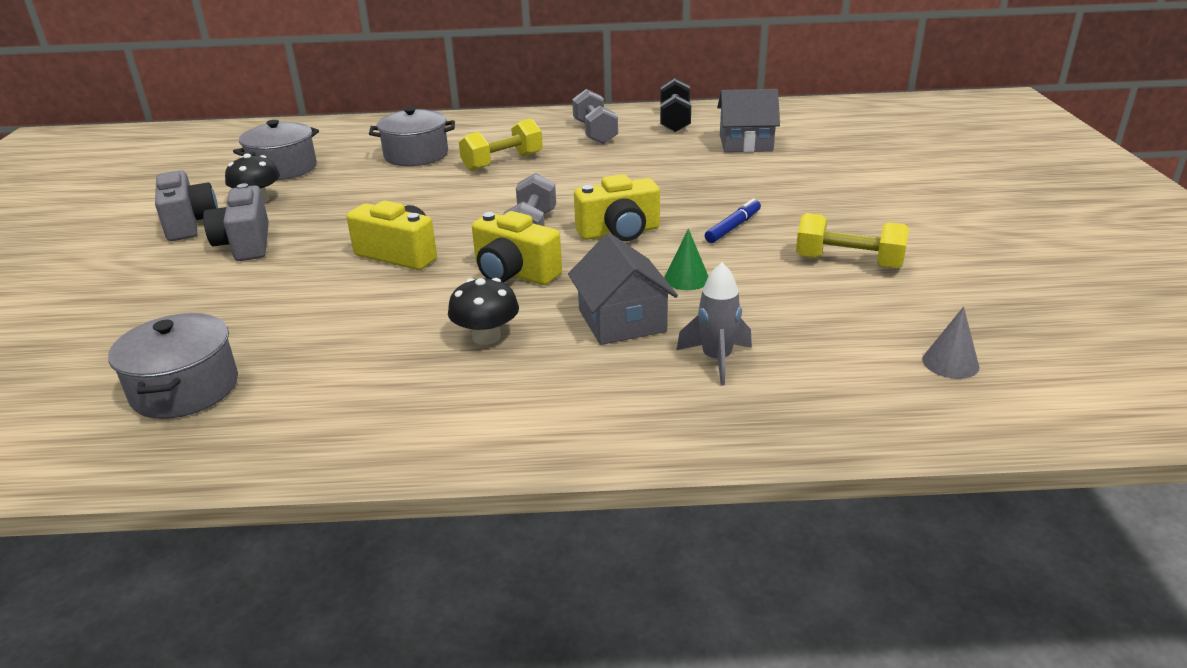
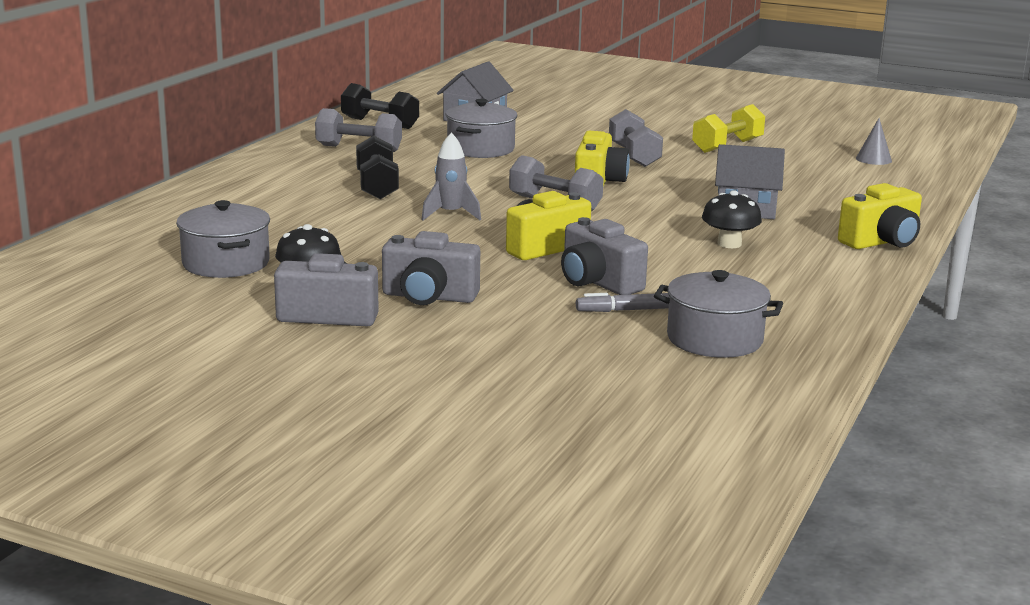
camera: 65 degrees left, 10 degrees down
grey pot [369,107,455,166] -> grey pot moved to [445,99,517,158]
yellow dumbbell [459,118,543,171] -> black dumbbell [356,136,399,199]
yellow camera [472,211,562,285] -> yellow camera moved to [838,183,922,249]
green cone [664,229,709,290] -> none
grey rocket [676,262,752,386] -> grey rocket moved to [421,132,481,221]
blue marker [705,198,761,243] -> grey dumbbell [609,109,663,167]
none -> grey camera [561,217,648,295]
none -> grey marker [576,293,669,312]

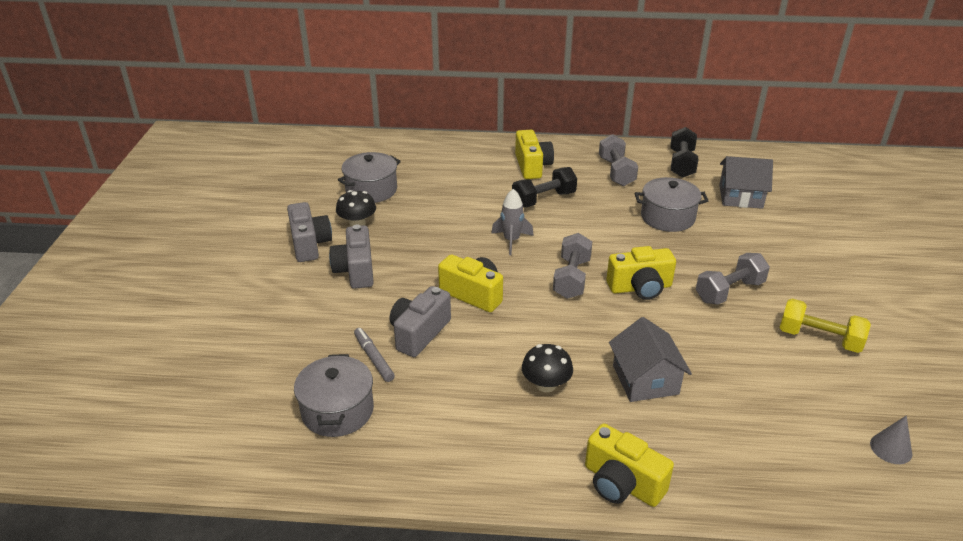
camera: 70 degrees right, 15 degrees up
none -> yellow camera [515,130,554,179]

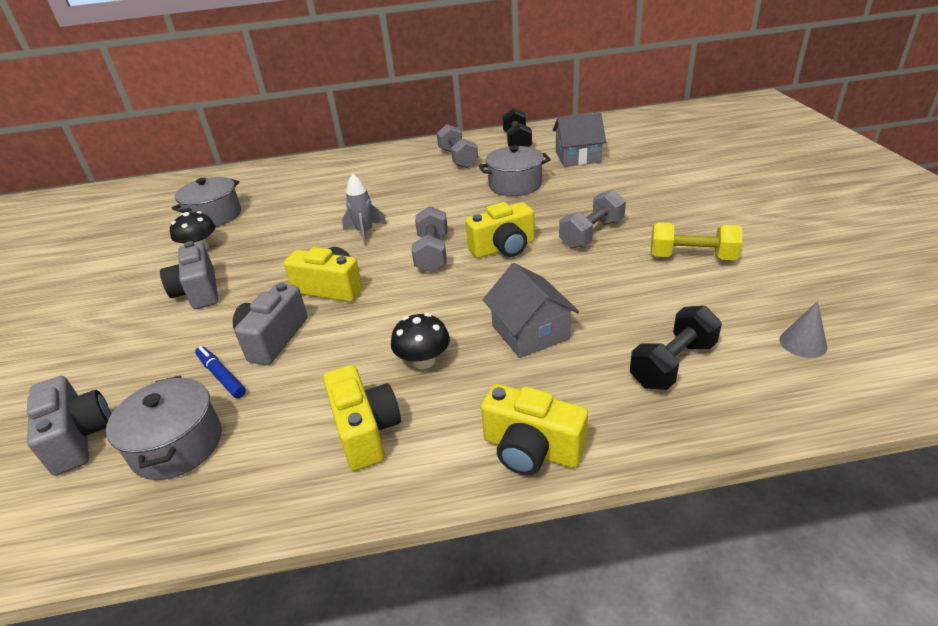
camera: 10 degrees left, 0 degrees up
grey camera [287,202,332,262] -> grey camera moved to [27,376,111,476]
grey marker [354,328,395,382] -> blue marker [195,346,246,398]
black dumbbell [512,167,577,208] -> black dumbbell moved to [630,306,722,390]
yellow camera [515,130,554,179] -> yellow camera moved to [323,365,401,471]

